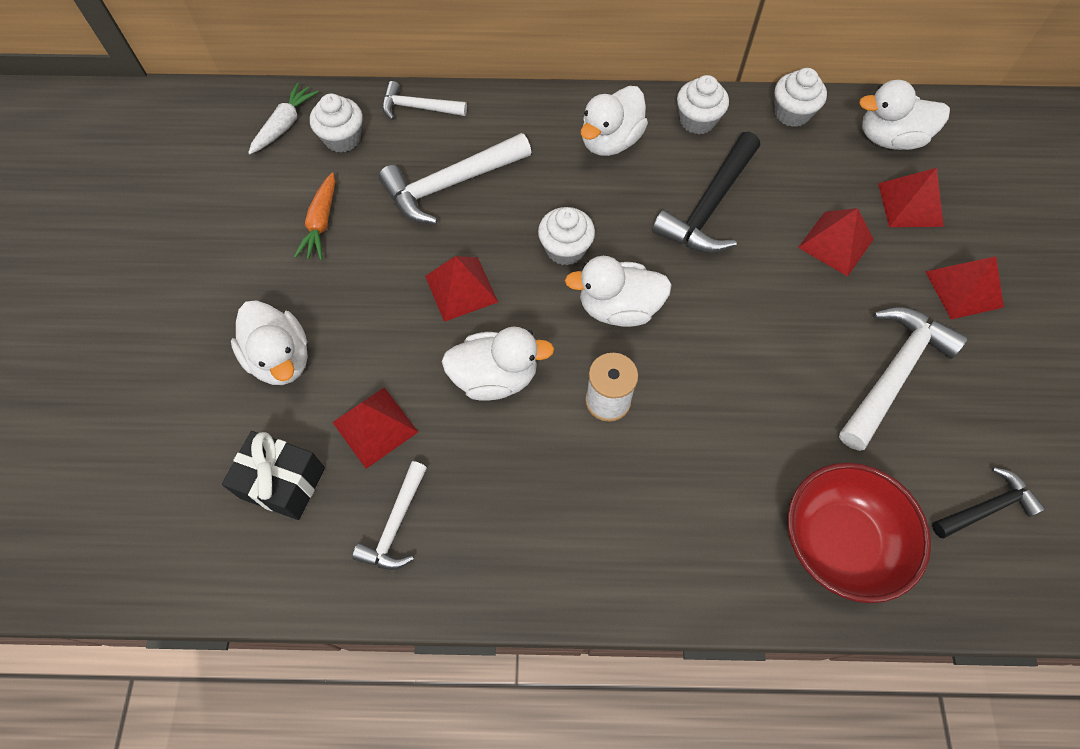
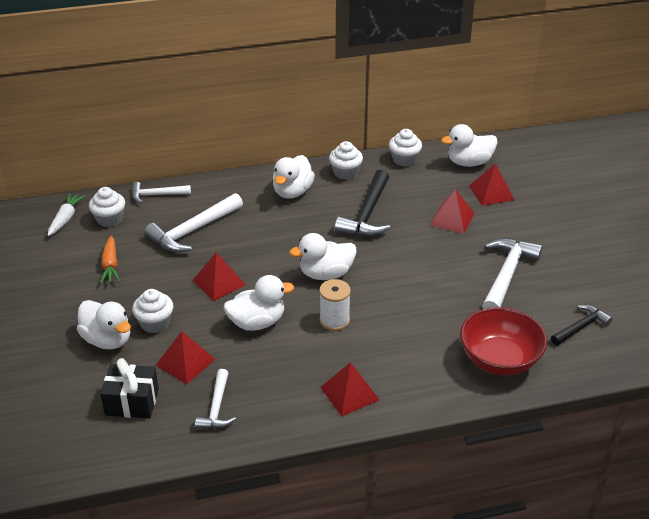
camera: 15 degrees left, 25 degrees down
white cupcake [538,207,595,266] -> white cupcake moved to [132,289,173,333]
red pyramid [925,256,1004,319] -> red pyramid moved to [320,362,380,416]

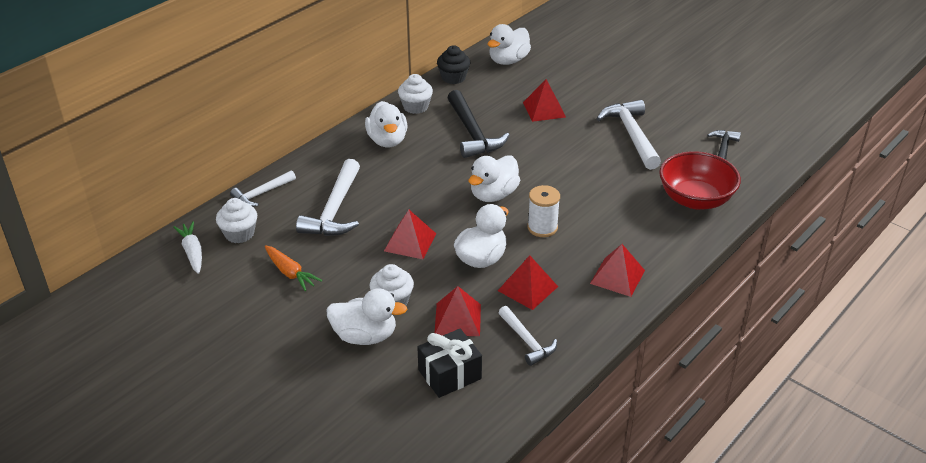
camera: 35 degrees left, 0 degrees up
white cupcake [389,129,422,167] -> black cupcake [437,45,470,84]
red pyramid [469,163,514,206] -> red pyramid moved to [498,255,558,310]

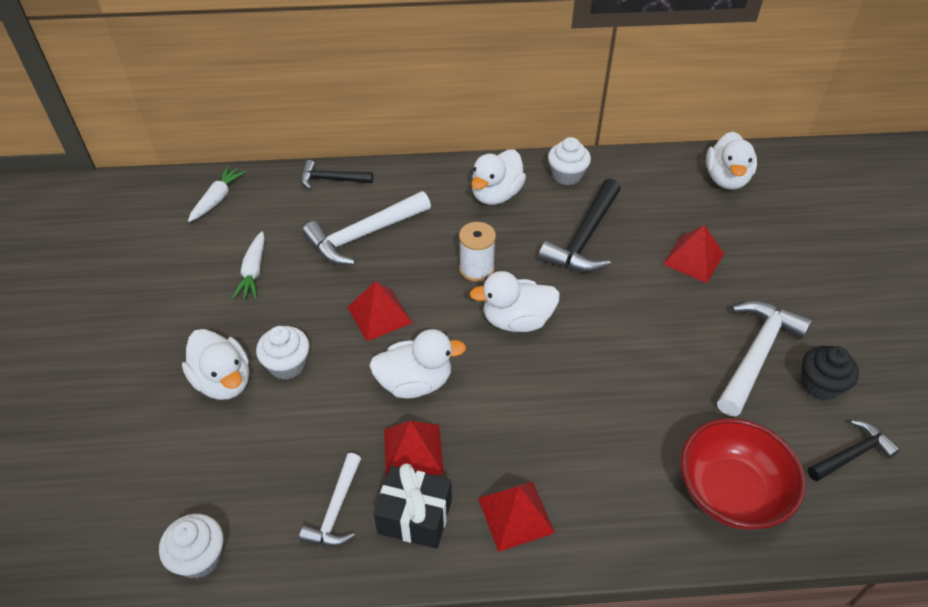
camera: 45 degrees right, 10 degrees up
white cupcake [216,198,257,243] -> white cupcake moved to [159,514,223,578]
white hammer [230,170,296,207] -> black hammer [301,160,373,190]
orange carrot [265,245,322,291] -> white carrot [232,231,265,299]
black gift [417,329,482,398] -> black gift moved to [374,463,452,549]
red pyramid [435,286,481,336] -> none
black cupcake [437,45,470,84] -> black cupcake moved to [801,346,859,400]
white duck [488,24,531,65] -> white duck turned 75 degrees counterclockwise [706,131,757,190]
white spool [527,185,560,237] -> white spool moved to [459,222,496,282]

